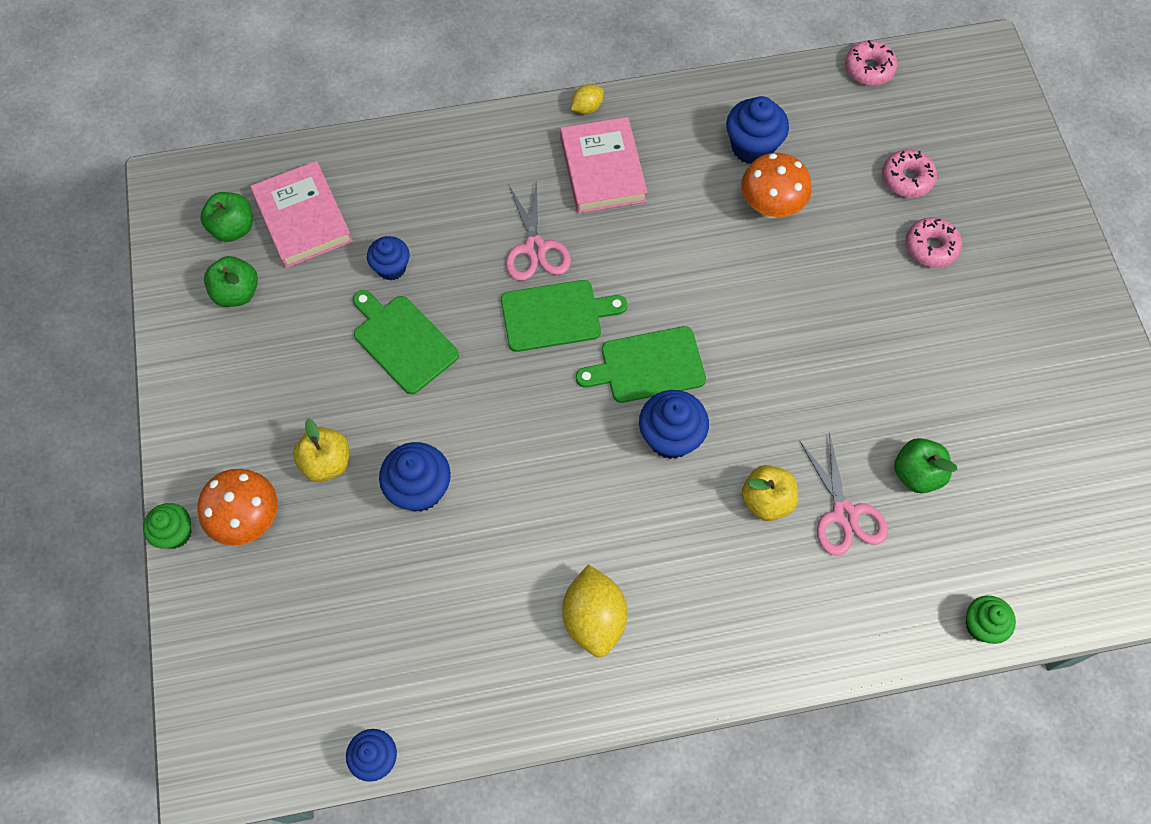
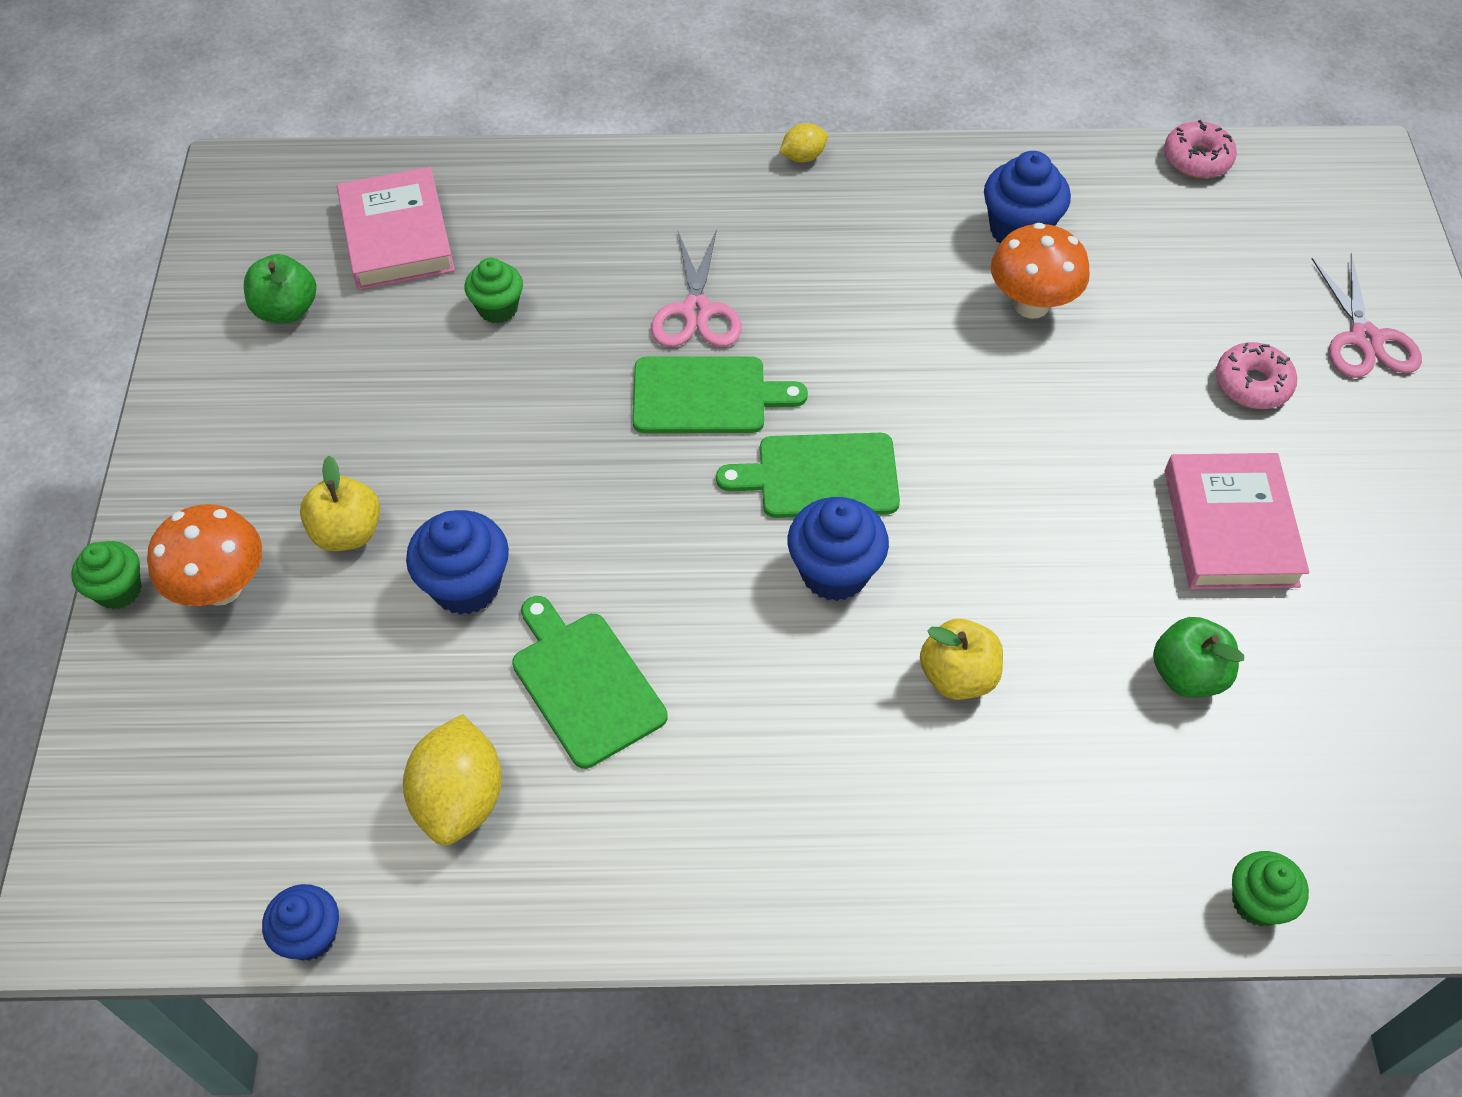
camera: 10 degrees right, 10 degrees down
green apple [200,192,253,242] -> none
green cutting board [353,290,459,394] -> green cutting board moved to [512,596,668,769]
blue cupcake [367,236,409,281] -> green cupcake [465,258,523,323]
pink book [560,117,647,213] -> pink book moved to [1165,453,1309,589]
yellow lemon [562,565,628,657] -> yellow lemon moved to [403,715,502,845]
pink scissors [799,432,888,556] -> pink scissors moved to [1312,253,1422,378]
pink donut [882,149,937,198] -> none

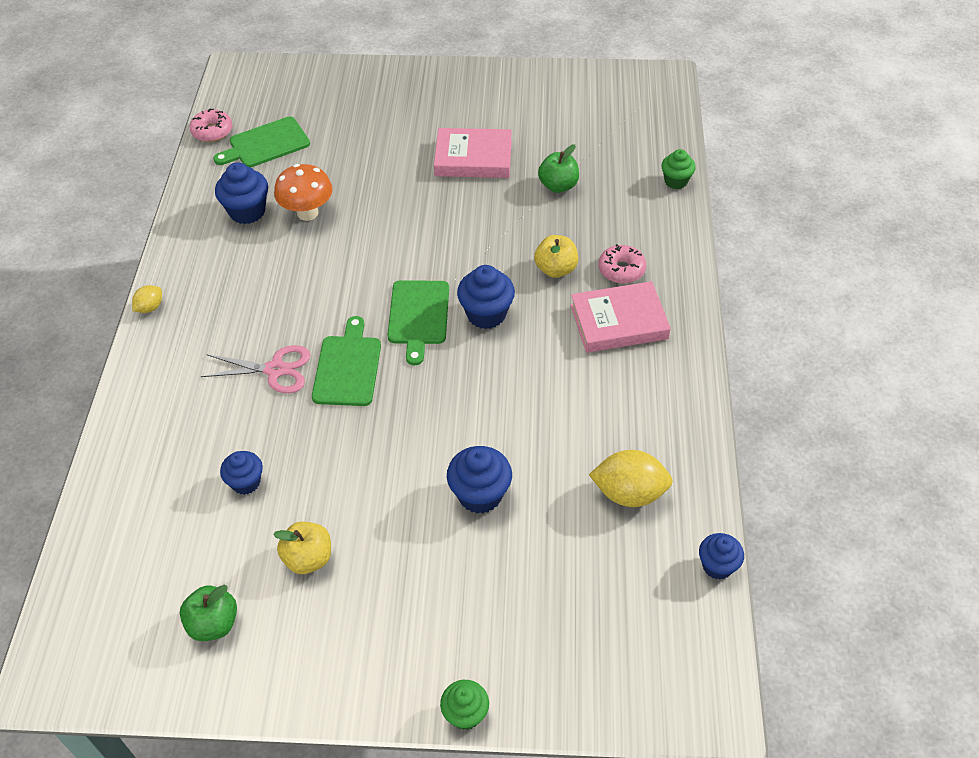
camera: 85 degrees left, 5 degrees down
orange mushroom [147,504,262,606] -> none
yellow apple [300,456,380,551] -> yellow apple moved to [273,522,331,574]
pink book [337,167,455,290] -> pink book moved to [571,281,671,353]
green cupcake [465,258,523,323] -> blue cupcake [220,451,263,495]
green cutting board [512,596,668,769] -> green cutting board moved to [213,117,310,167]
yellow lemon [779,123,828,162] -> yellow lemon turned 60 degrees clockwise [132,285,162,313]
pink donut [1216,342,1297,409] -> pink donut moved to [599,244,646,284]
pink scissors [1312,253,1422,378] -> none

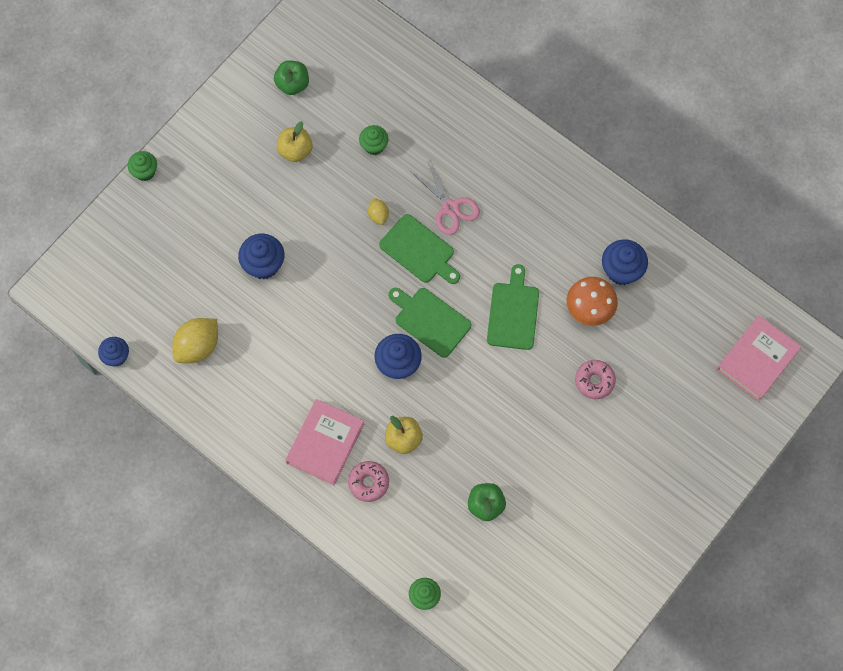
camera: 125 degrees right, 20 degrees up
yellow lemon [132,285,162,313] -> yellow lemon moved to [368,198,389,225]
pink donut [189,109,233,142] -> pink donut moved to [575,360,616,399]
pink scissors [201,345,310,393] -> pink scissors turned 75 degrees counterclockwise [410,160,480,235]
green cutting board [213,117,310,167] -> green cutting board moved to [487,264,539,350]
blue cupcake [220,451,263,495] -> green cupcake [359,125,389,155]
pink book [434,128,512,178] -> pink book moved to [717,316,802,401]

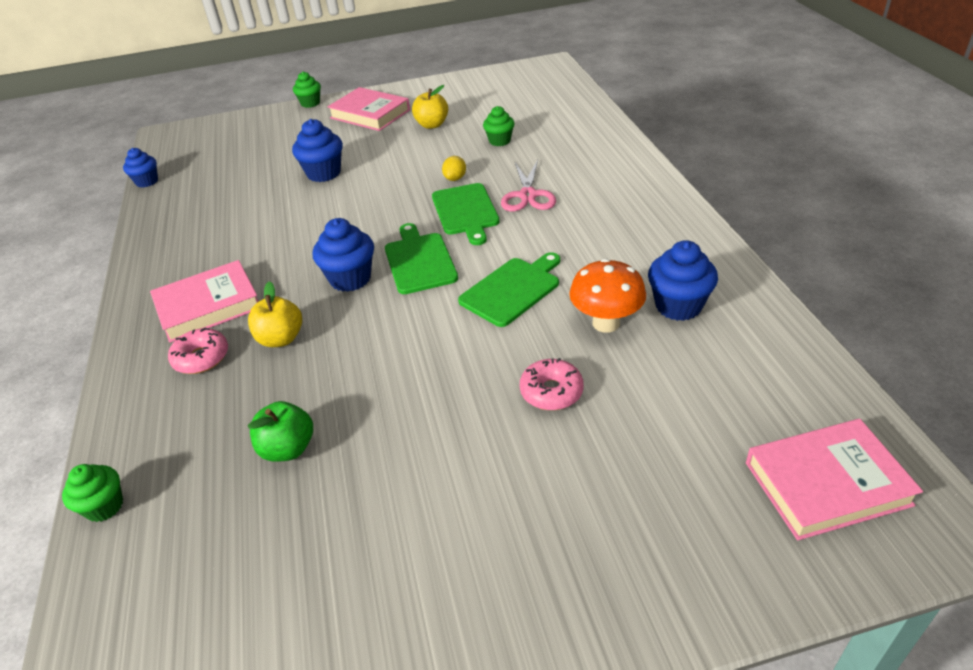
camera: 40 degrees right, 30 degrees down
yellow lemon [172,318,218,363] -> none
green apple [274,60,309,95] -> none
none -> pink book [327,87,410,131]

